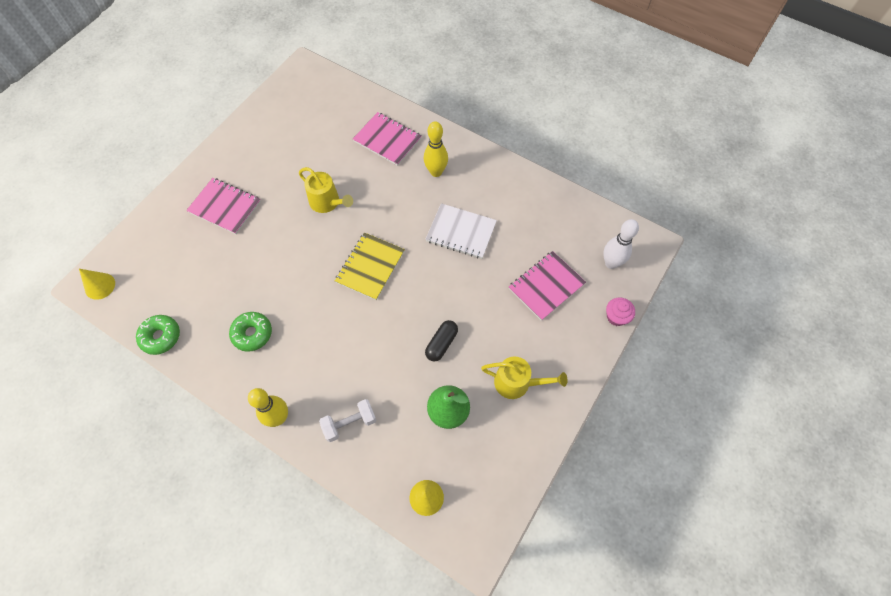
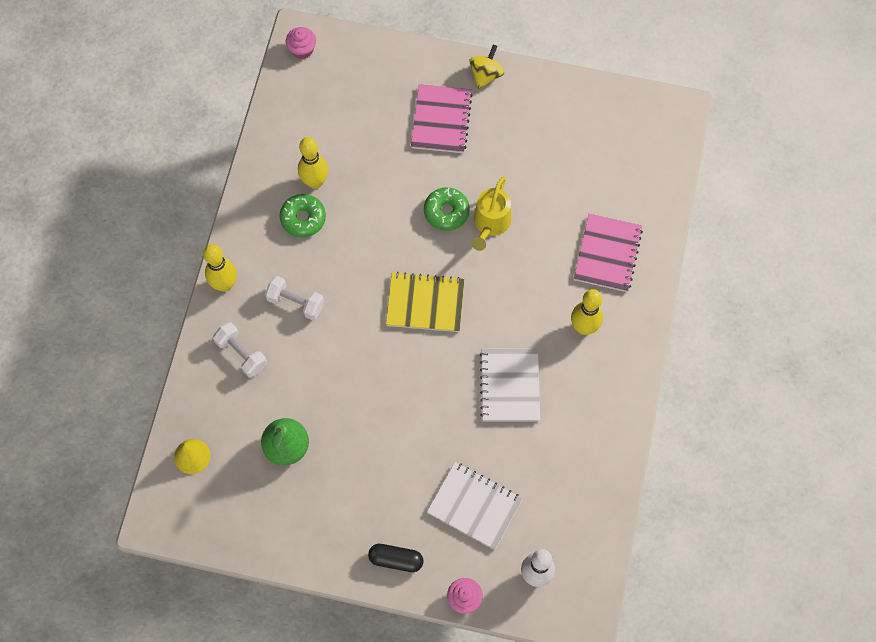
camera: 70 degrees right, 5 degrees up
yellow cone [79,269,115,300] -> pink cupcake [286,27,316,59]
green donut [136,315,180,355] -> green donut moved to [424,187,470,231]
black capsule [425,320,458,362] -> black capsule moved to [368,544,423,572]
yellow watering can [481,356,568,399] -> none
pink notebook [509,251,586,321] -> white notebook [427,462,523,550]
none -> white dumbbell [265,276,324,320]
none -> yellow bowling pin [298,137,329,189]
none -> yellow spinning top [470,44,505,89]

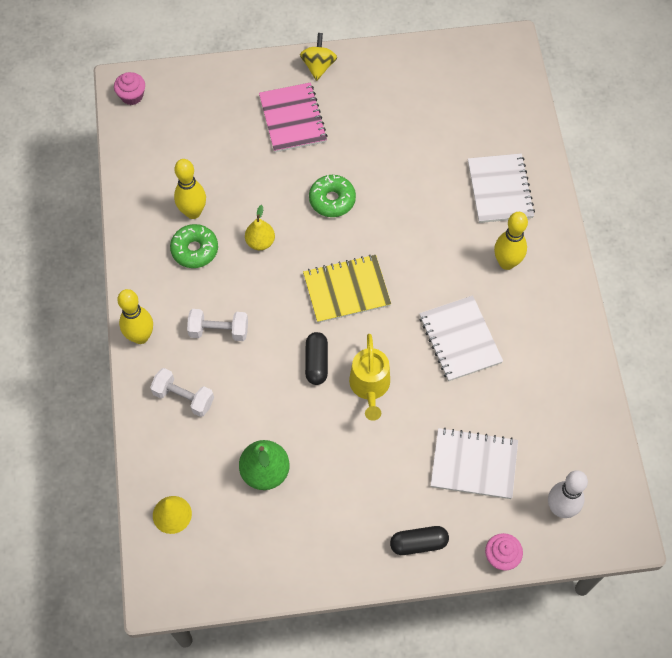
camera: 20 degrees left, 5 degrees down
yellow watering can [472,176,511,251] -> yellow watering can moved to [349,334,390,421]
pink notebook [574,214,643,292] -> white notebook [468,153,535,223]
none -> yellow pear [245,205,275,250]
none -> black capsule [305,332,328,385]

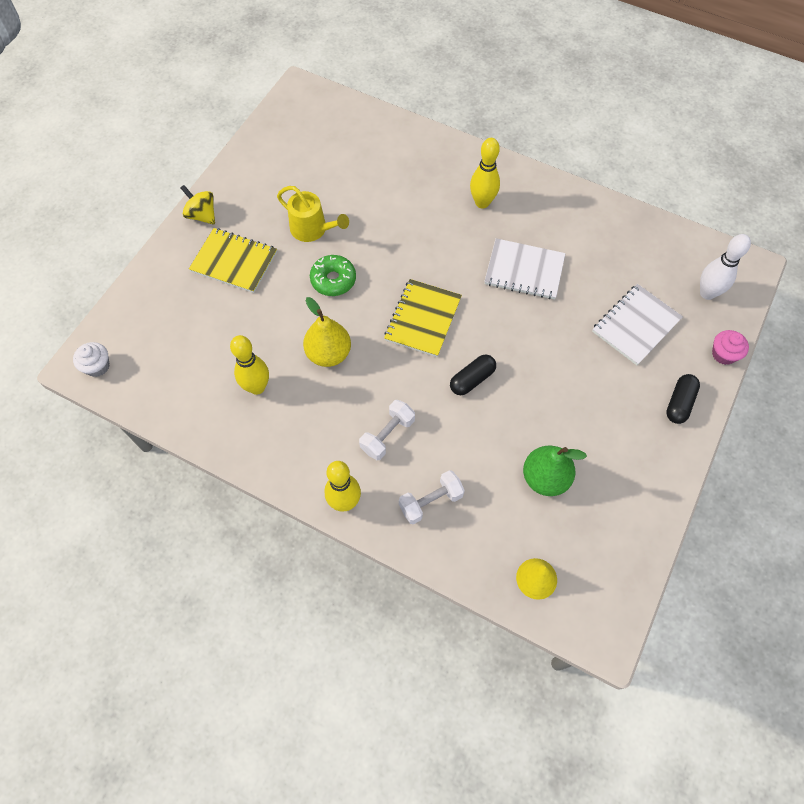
camera: 55 degrees left, 0 degrees up
pink cupcake [114,72,145,105] -> white cupcake [73,342,110,377]
green donut [170,224,218,268] -> none
yellow pear [245,205,275,250] -> yellow pear [303,297,351,367], size x1.53
pink notebook [259,82,328,153] -> yellow notebook [189,228,277,293]
black capsule [305,332,328,385] -> black capsule turned 75 degrees counterclockwise [450,354,496,395]
yellow watering can [349,334,390,421] -> yellow watering can moved to [277,186,349,242]
white notebook [468,153,535,223] -> none

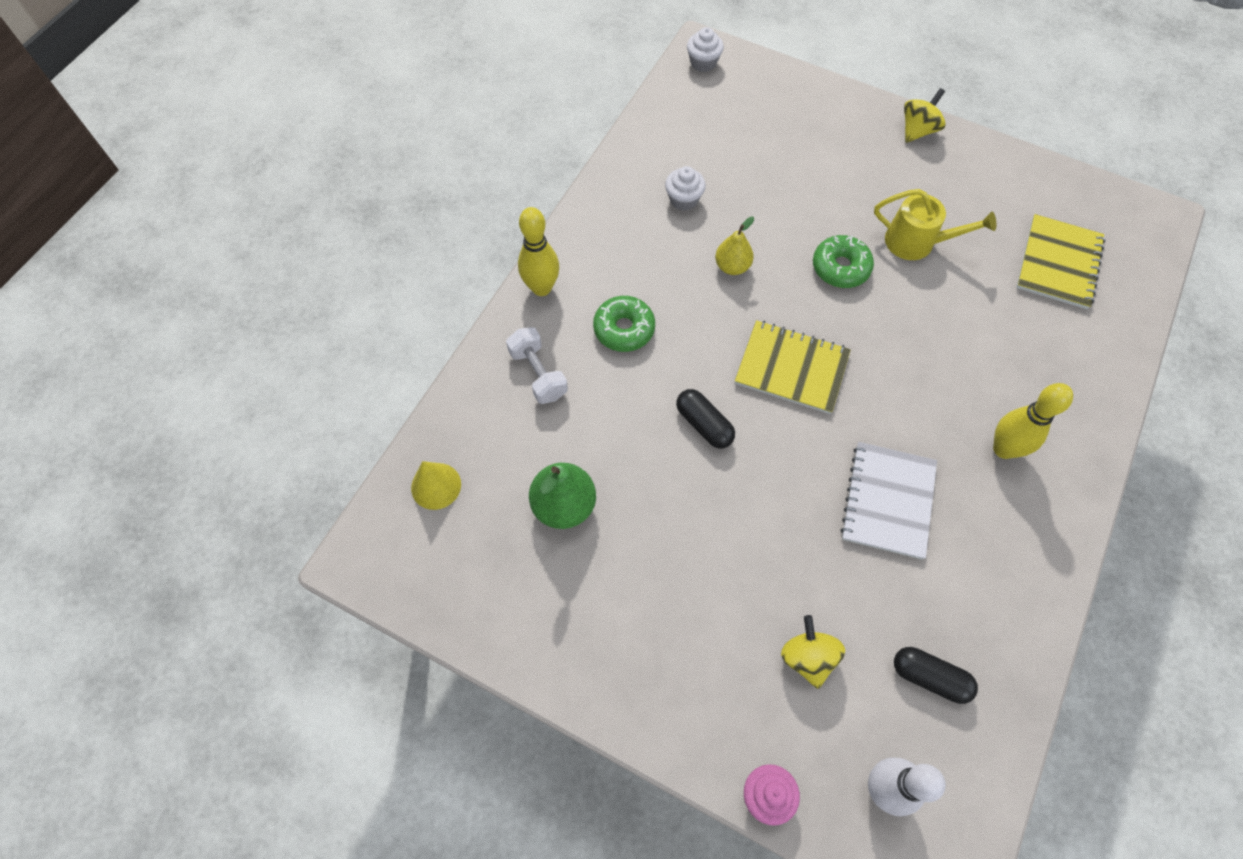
camera: 90 degrees right, 0 degrees up
yellow notebook [189,228,277,293] -> yellow notebook moved to [1016,214,1105,309]
yellow bowling pin [230,335,269,395] -> white cupcake [665,166,706,211]
yellow watering can [277,186,349,242] -> yellow watering can turned 105 degrees counterclockwise [874,189,996,260]
yellow pear [303,297,351,367] -> yellow pear [715,217,754,275], size x0.65
white dumbbell [359,400,415,460] -> green donut [593,296,655,352]
white notebook [592,284,683,365] -> yellow spinning top [781,615,845,689]
black capsule [666,374,700,424] -> black capsule moved to [894,647,978,704]

